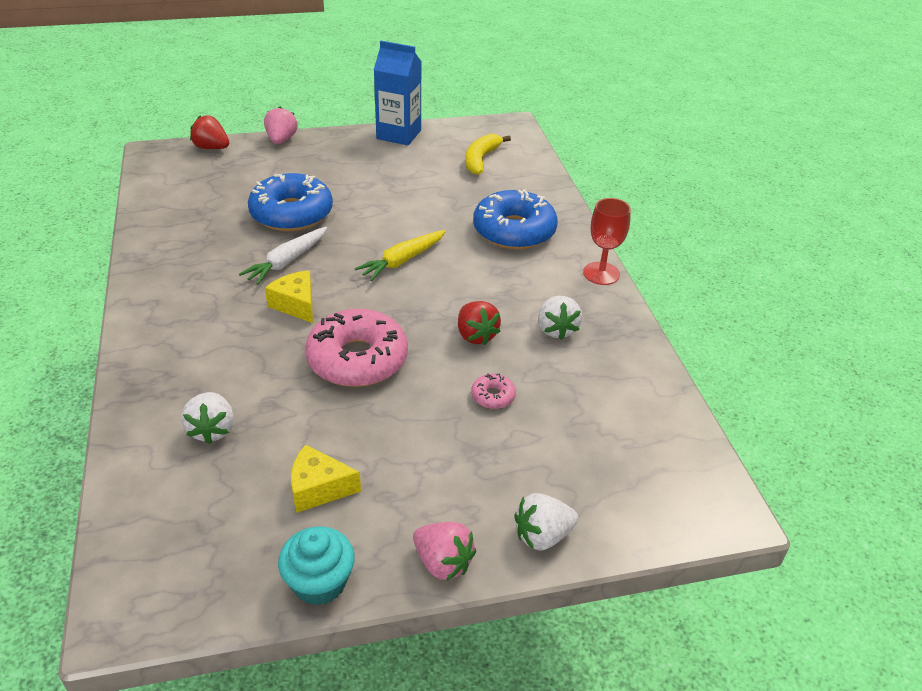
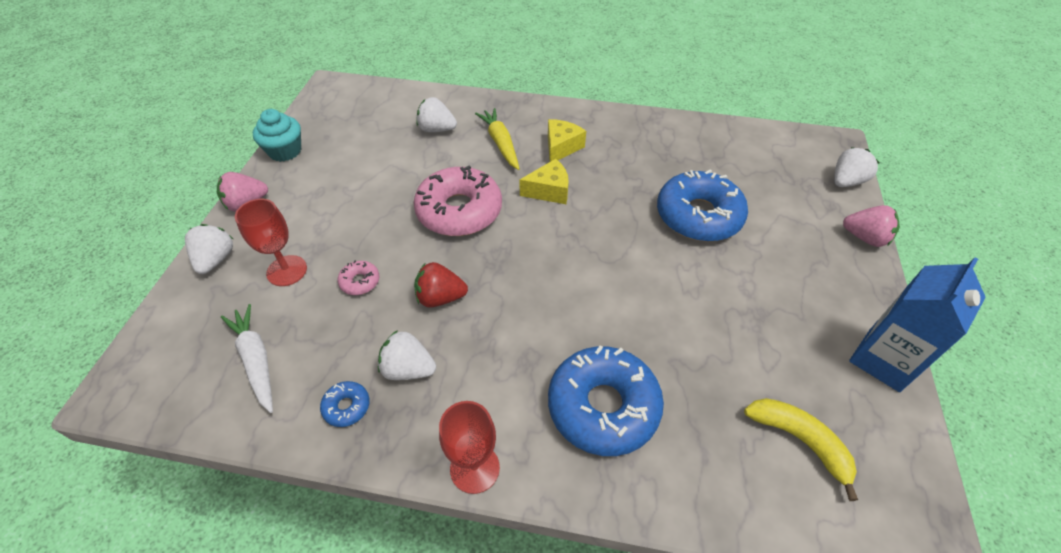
camera: 115 degrees right, 10 degrees up
red strawberry [190,115,229,149] -> white strawberry [834,147,880,187]
white carrot [239,227,327,285] -> white carrot moved to [221,304,273,413]
yellow cheese [291,445,361,513] -> yellow cheese moved to [548,119,586,162]
yellow carrot [355,230,446,281] -> yellow carrot moved to [475,108,519,170]
none -> red goblet [235,199,307,286]
none -> blue donut [320,381,370,427]

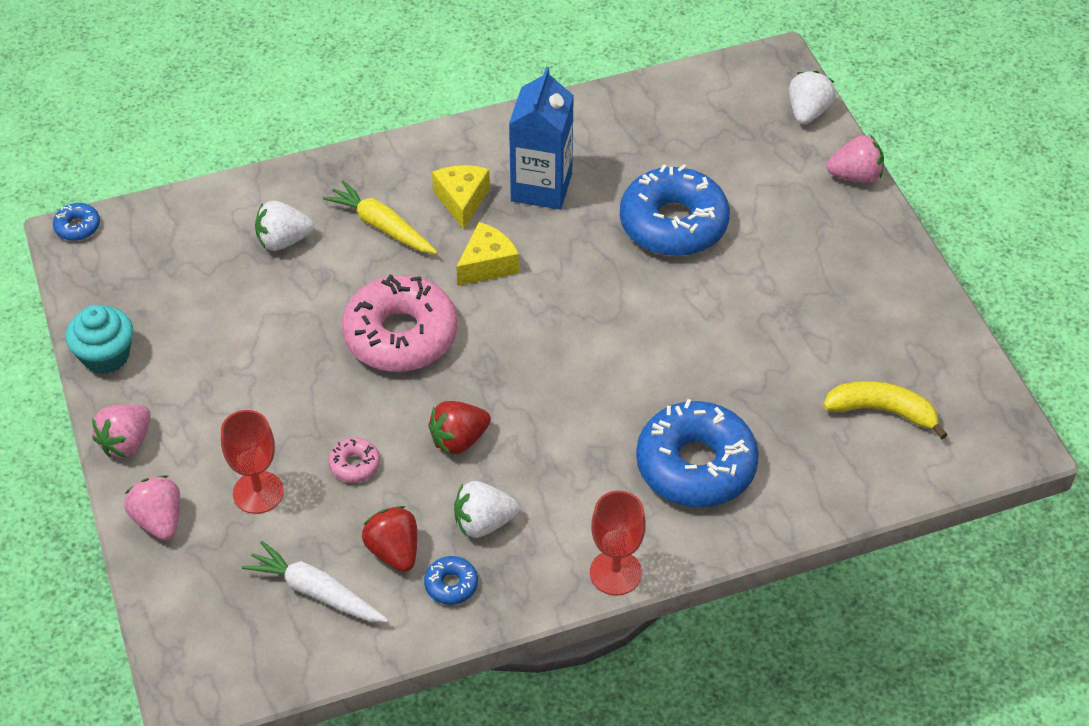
camera: 30 degrees left, 0 degrees up
white strawberry [185,224,233,274] -> pink strawberry [124,475,180,540]
blue carton [849,257,986,392] -> blue carton moved to [509,67,574,209]
none -> blue donut [53,203,100,241]
none -> red strawberry [362,506,417,572]

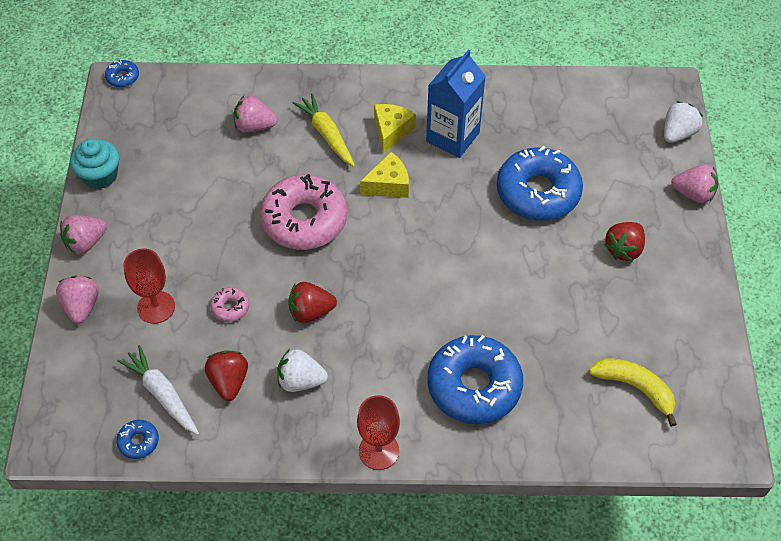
camera: 20 degrees right, 5 degrees up
white strawberry [255,201,314,251] -> pink strawberry [234,96,277,133]
blue donut [424,556,478,605] -> blue donut moved to [116,420,159,459]
none -> red strawberry [604,222,645,261]

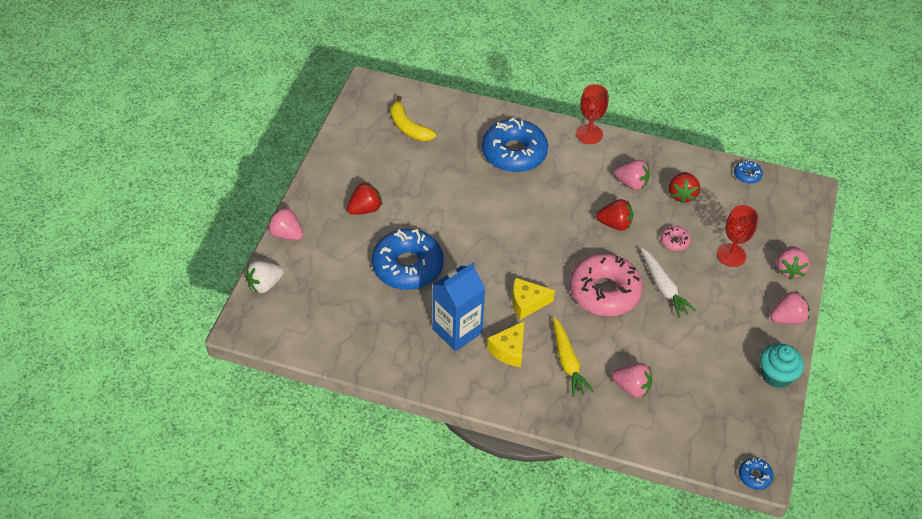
camera: 165 degrees left, 5 degrees down
white carrot [117,345,199,435] -> white carrot moved to [640,248,697,318]
white strawberry [277,349,328,392] -> pink strawberry [614,160,650,190]

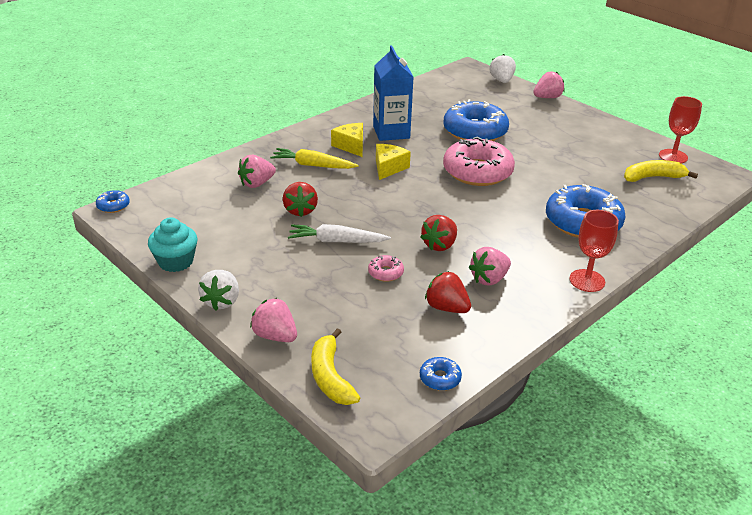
camera: 120 degrees right, 15 degrees down
red strawberry [347,182,382,215] -> red strawberry moved to [283,182,318,217]
pink donut [570,254,643,316] -> pink donut moved to [443,137,515,186]
red goblet [717,205,758,267] -> red goblet moved to [659,96,702,164]
pink strawberry [770,291,810,324] -> white strawberry [198,270,239,310]
none -> yellow banana [311,328,360,405]

